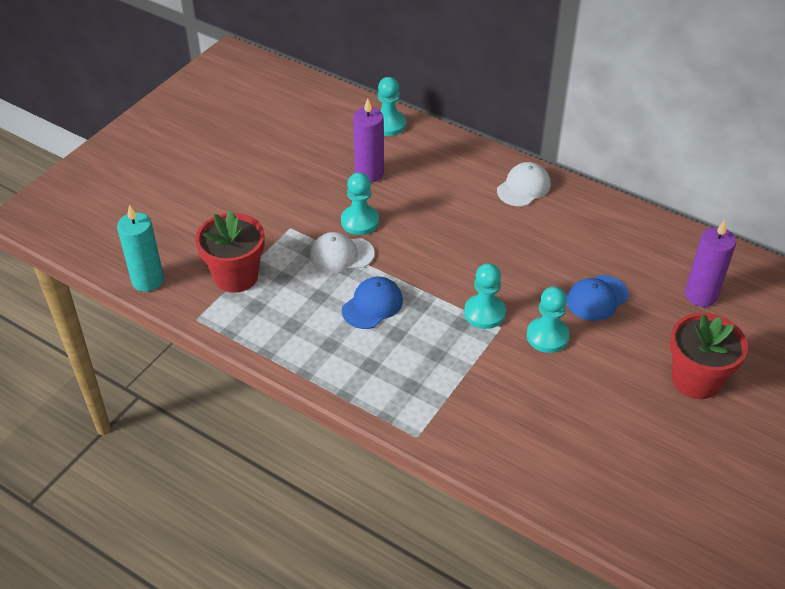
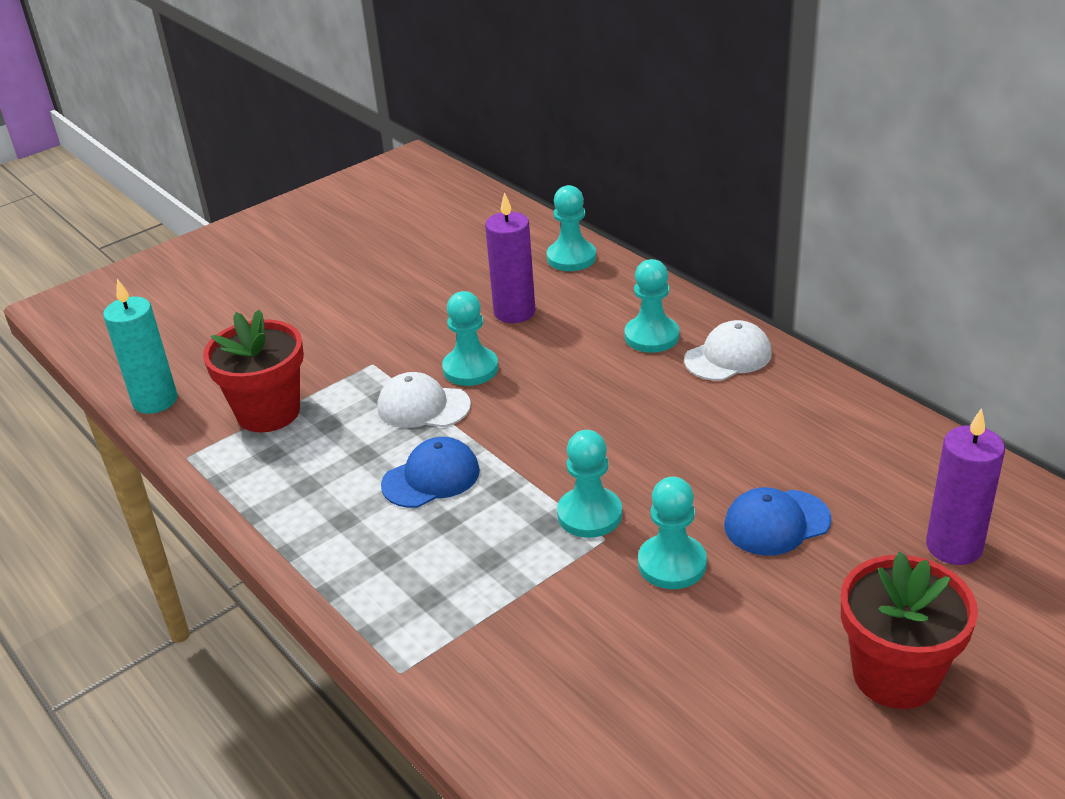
camera: 20 degrees right, 10 degrees down
none -> turquoise pawn [624,259,679,353]

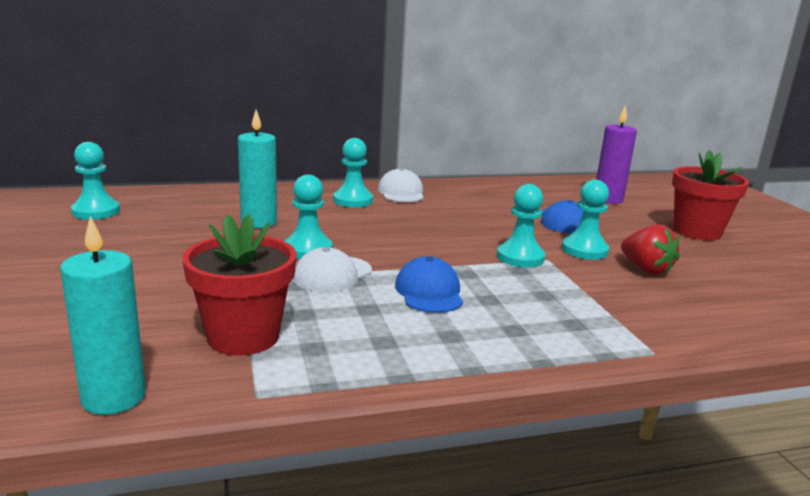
camera: 70 degrees left, 15 degrees down
purple candle [485,192,535,323] -> turquoise candle [238,110,277,228]
turquoise pawn [547,185,596,271] -> turquoise pawn moved to [71,142,120,220]
none -> red strawberry [621,225,679,275]

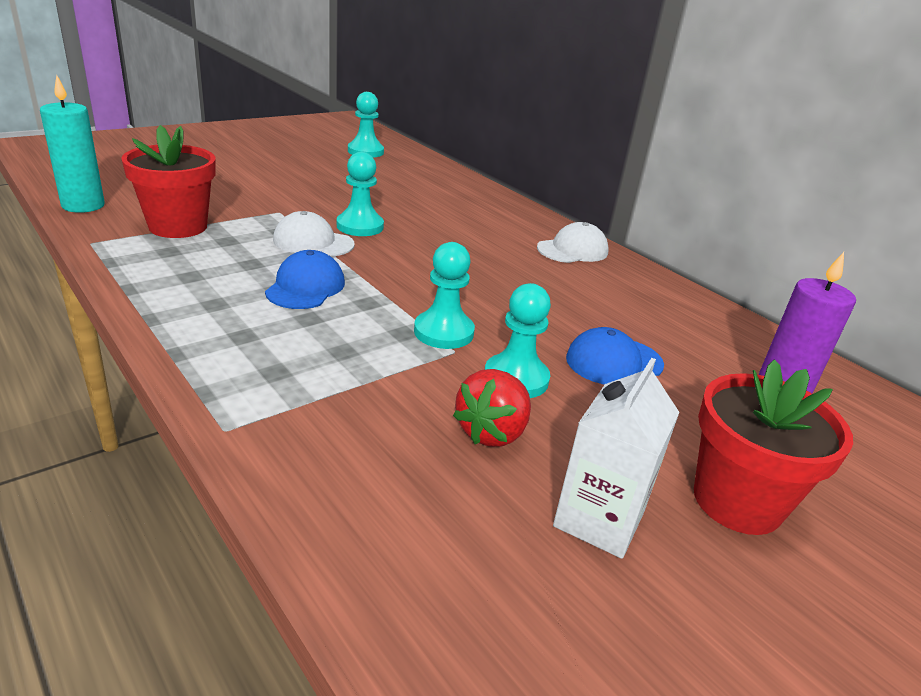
camera: 65 degrees right, 10 degrees up
turquoise candle [238,110,277,228] -> none
turquoise pawn [333,138,373,207] -> none
blue cap [395,256,463,313] -> blue cap turned 45 degrees counterclockwise [265,250,345,309]
none -> white carton [553,358,679,559]

